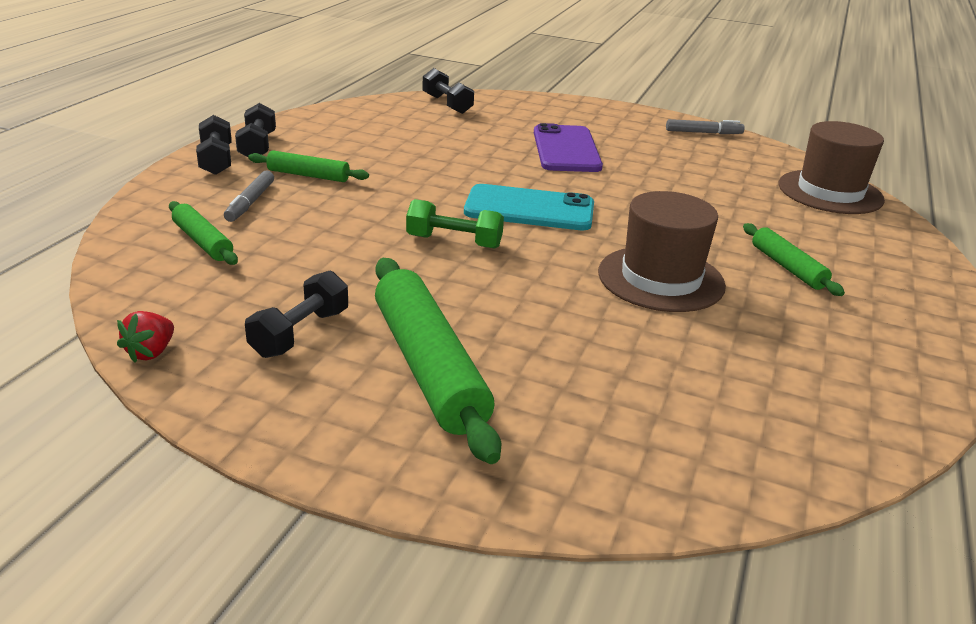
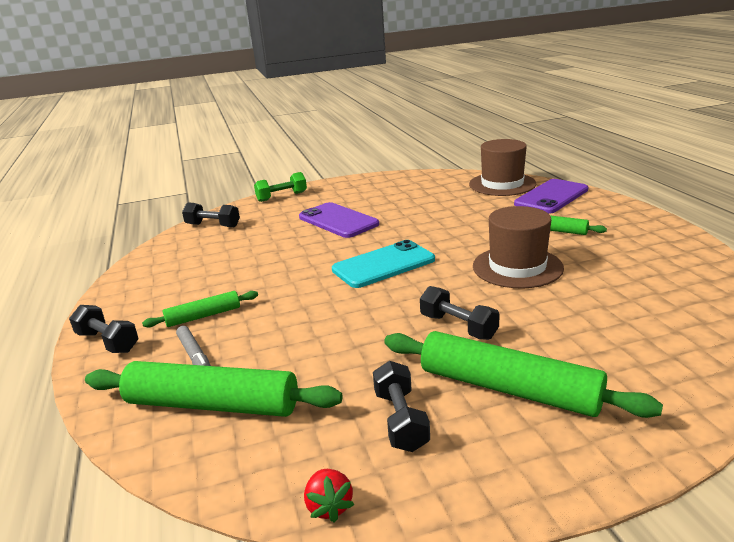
camera: 35 degrees left, 5 degrees down
green rolling pin [169,201,238,265] -> green rolling pin [85,361,342,417], size x1.88
black dumbbell [235,103,276,157] -> black dumbbell moved to [420,286,500,340]
green dumbbell [406,199,504,249] -> green dumbbell moved to [254,172,307,202]
grey marker [666,119,745,134] -> none
none -> purple phone [514,179,588,213]

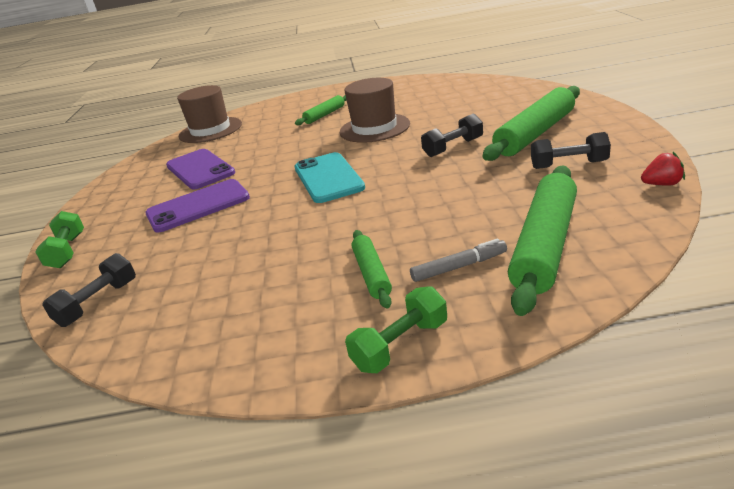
camera: 75 degrees left, 5 degrees up
black dumbbell [69,305,139,353] -> green dumbbell [345,286,447,373]
purple phone [514,179,588,213] -> purple phone moved to [166,149,235,189]

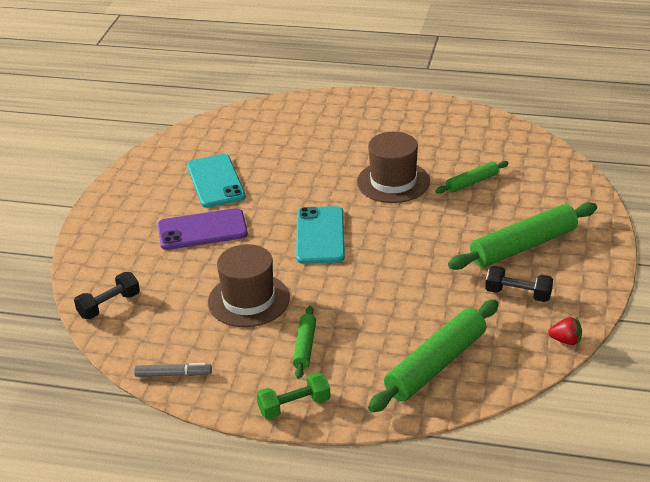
camera: 15 degrees right, 5 degrees up
green dumbbell [35,211,84,268] -> none
purple phone [166,149,235,189] -> turquoise phone [187,154,246,208]
brown hat [177,85,242,143] -> brown hat moved to [208,244,290,327]
green rolling pin [295,95,347,125] -> green rolling pin moved to [435,161,509,194]
grey marker [410,239,507,282] -> grey marker moved to [134,363,212,377]
black dumbbell [421,113,483,157] -> none

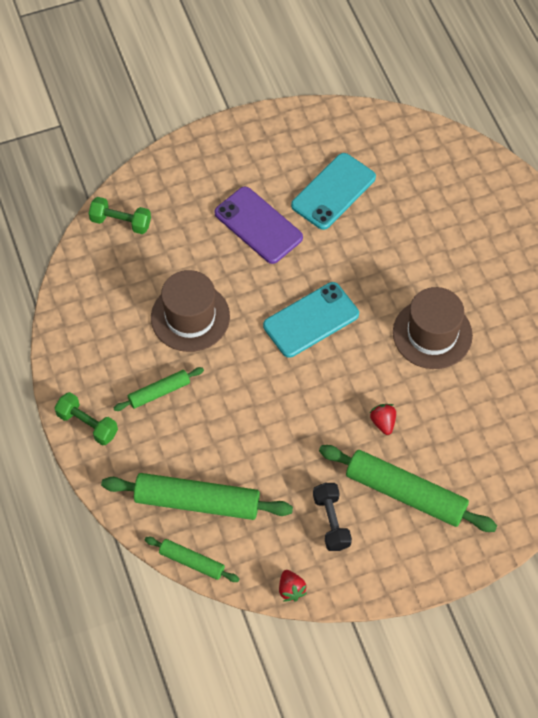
camera: 55 degrees right, 25 degrees up
black dumbbell [74,272,140,319] -> green dumbbell [89,197,151,234]
grey marker [134,363,212,377] -> none
green rolling pin [435,161,509,194] -> green rolling pin moved to [145,537,239,582]
none -> red strawberry [370,404,396,435]

